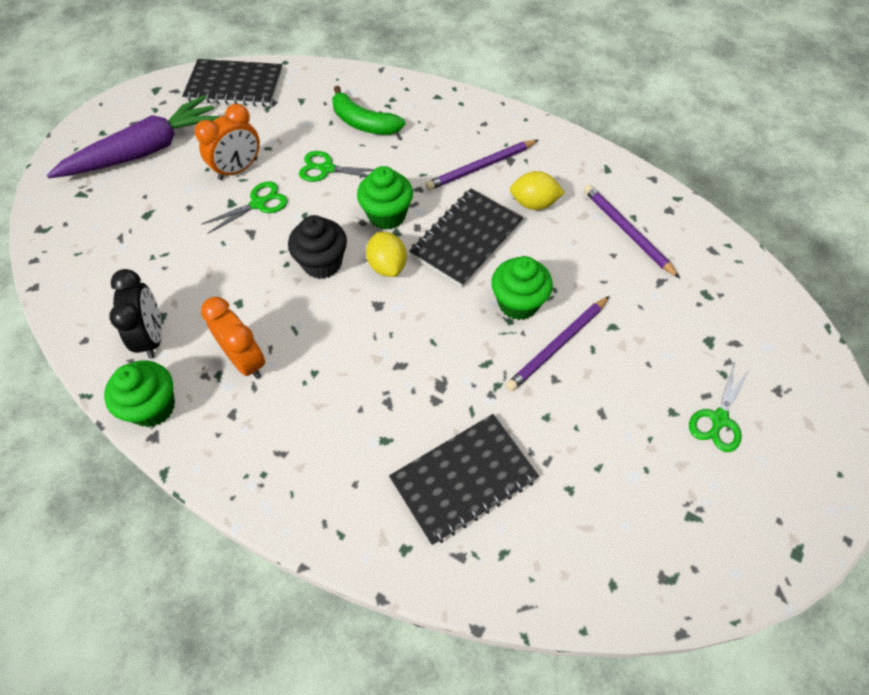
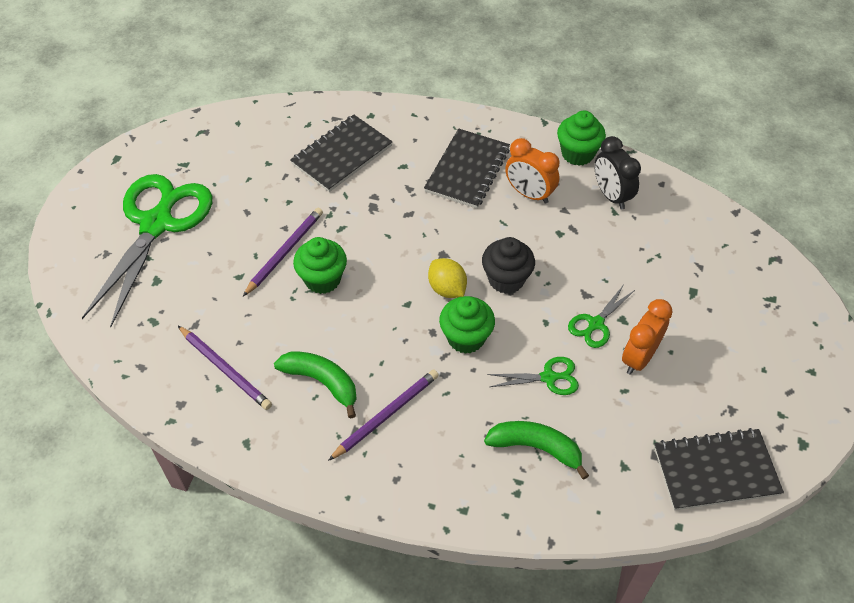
camera: 165 degrees right, 5 degrees down
purple carrot [47,95,221,178] -> none
black notebook [409,189,523,287] -> black notebook moved to [424,128,510,209]
yellow lemon [510,171,565,210] -> green banana [274,351,357,419]
green scissors [689,362,751,452] -> green scissors [82,174,212,327], size x2.30

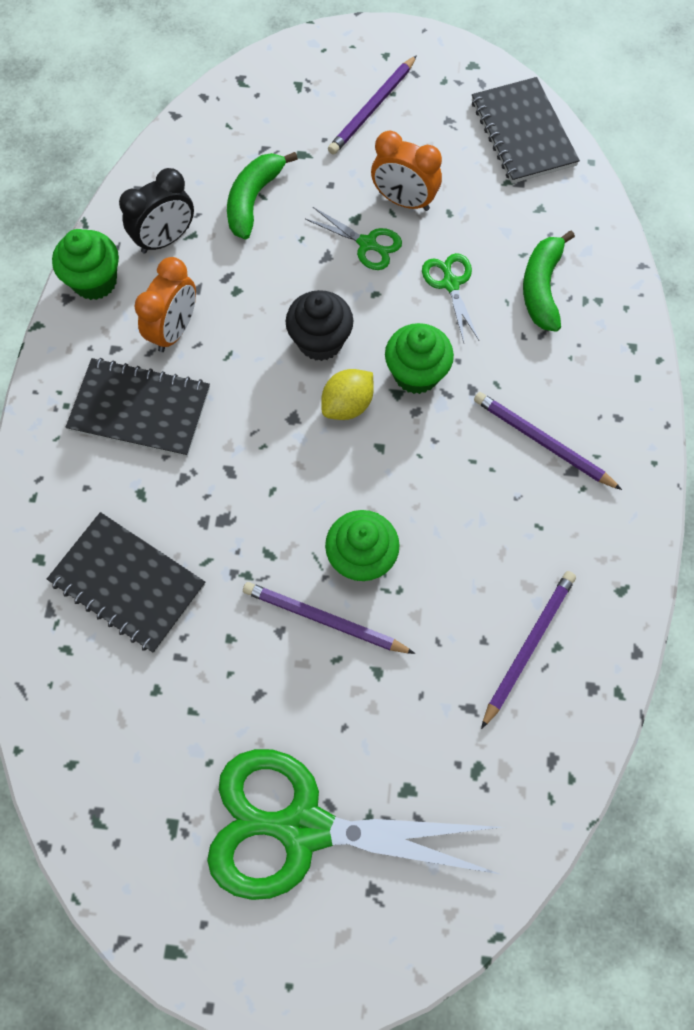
camera: 100 degrees left, 15 degrees up
green banana [274,351,357,419] -> green banana moved to [227,152,298,239]
none -> purple pencil [328,55,417,155]

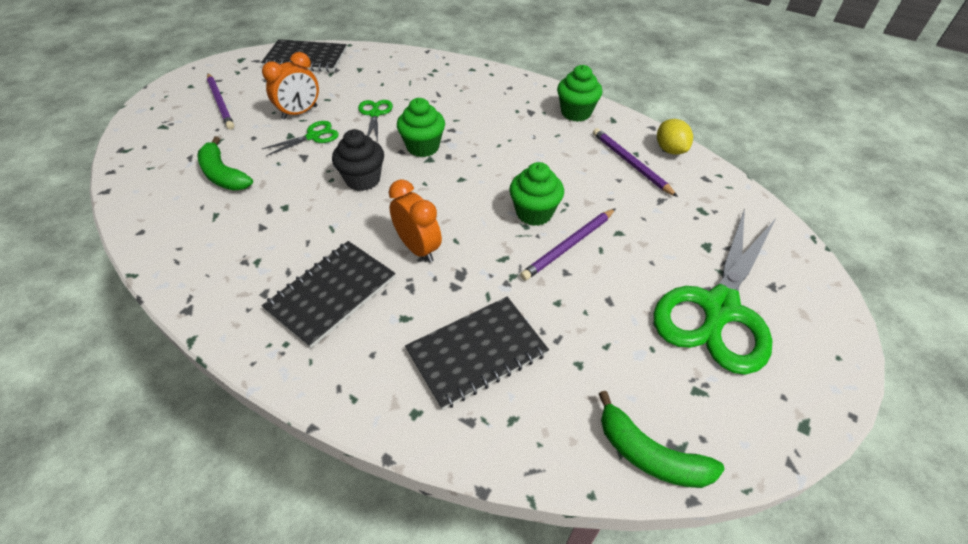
camera: 65 degrees left, 20 degrees down
green cupcake [52,229,119,300] -> green cupcake moved to [557,65,602,122]
black clock [119,168,194,254] -> none
orange clock [134,257,196,352] -> orange clock moved to [389,179,442,262]
yellow lemon [321,369,374,420] -> yellow lemon moved to [657,119,693,155]
green scissors [422,253,479,343] -> green scissors turned 75 degrees clockwise [358,100,393,142]
purple pencil [474,392,622,490] -> none
green banana [523,231,575,332] -> green banana moved to [599,391,725,488]

